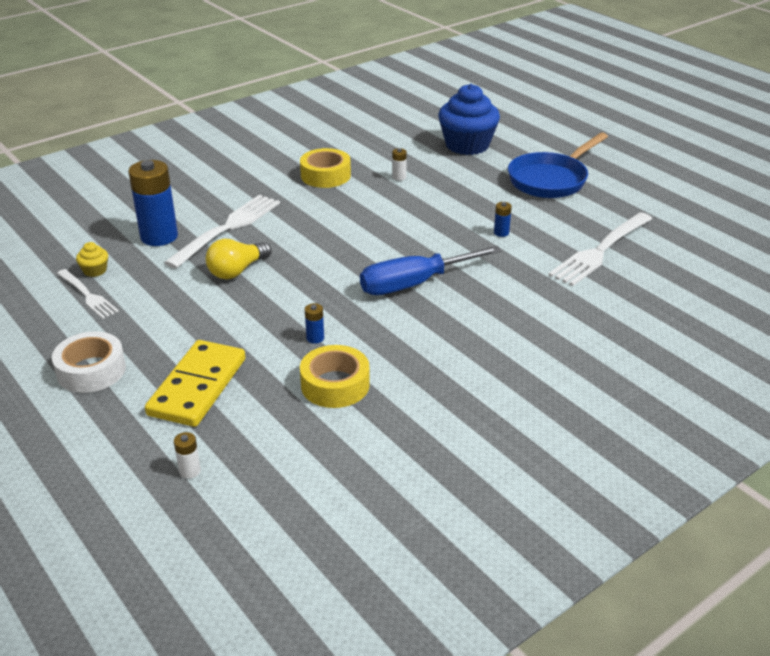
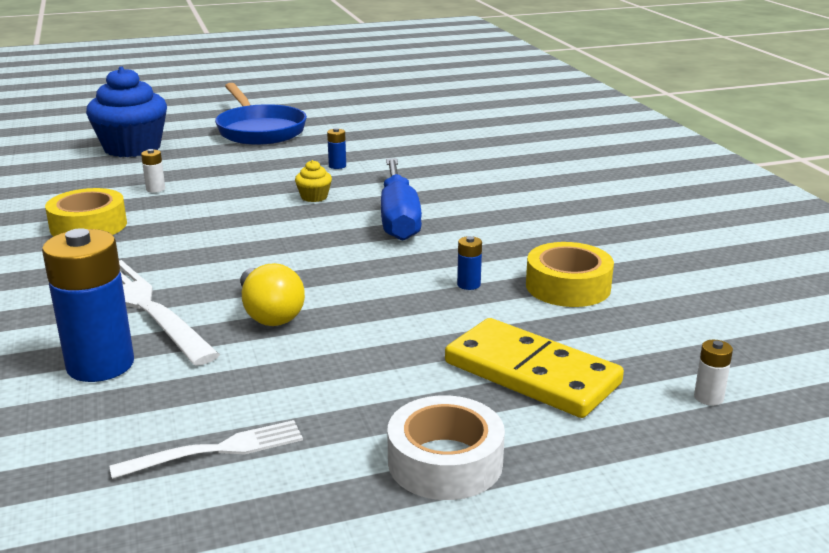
camera: 70 degrees left, 10 degrees down
yellow cupcake [76,242,108,277] -> yellow cupcake moved to [295,160,332,202]
white fork [549,212,652,286] -> none

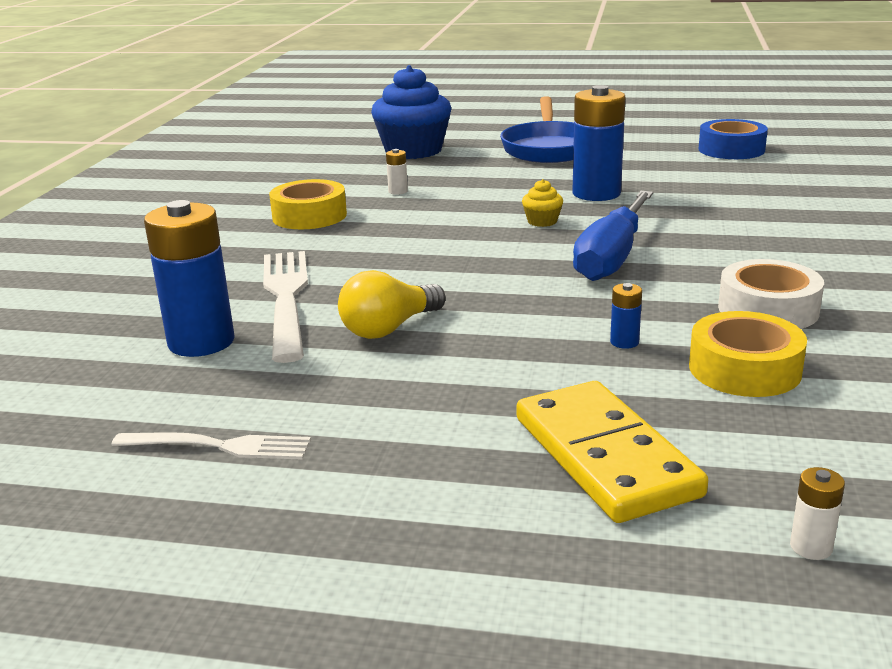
camera: 30 degrees right, 0 degrees up
yellow light bulb [240,263,305,326] -> yellow light bulb turned 45 degrees clockwise [338,270,445,339]
blue battery [327,128,346,169] -> blue battery [572,85,625,201], size x2.40
white tape [387,395,505,500] -> white tape moved to [718,259,824,329]
none -> blue tape [699,119,768,159]

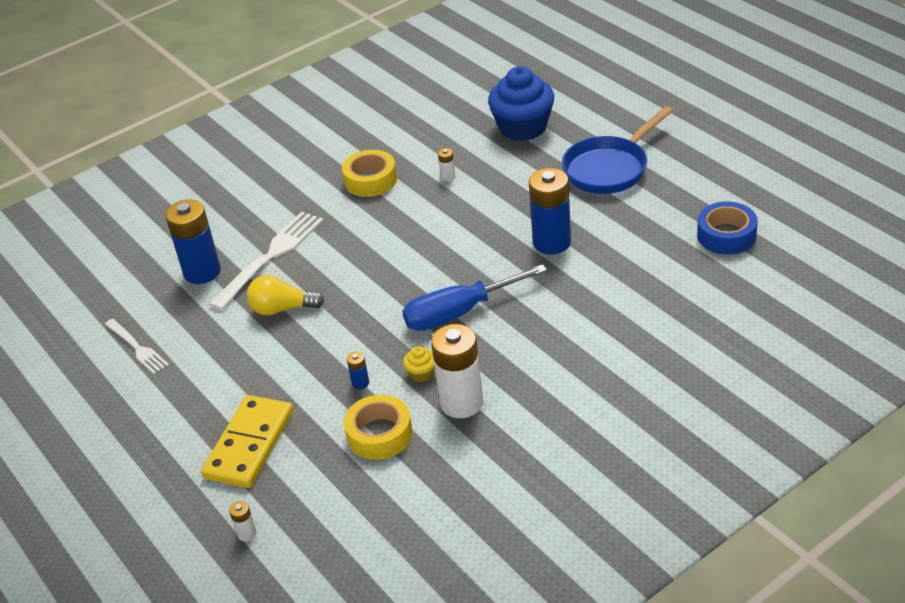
camera: 45 degrees right, 15 degrees up
yellow cupcake [522,179,563,227] -> yellow cupcake moved to [403,346,435,382]
white tape [718,259,824,329] -> white battery [431,324,483,418]

